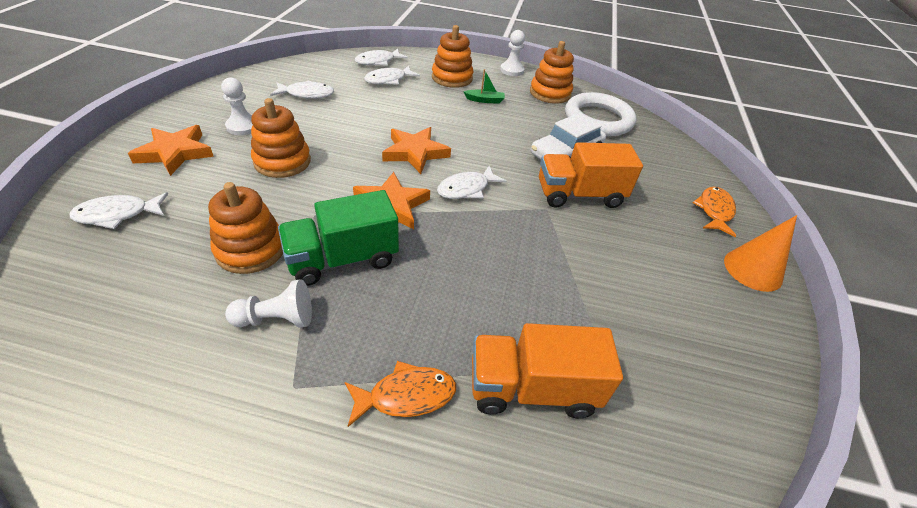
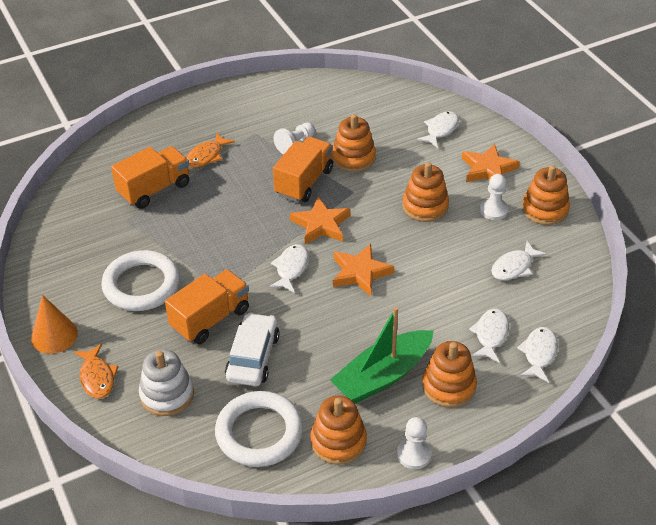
camera: 145 degrees right, 0 degrees up
green truck [278,190,399,286] -> orange truck [273,137,333,202]
green boat [463,69,505,104] -> green boat [330,307,434,404], size x2.41
none -> white ring [101,250,180,311]
none -> white stacking toy [139,349,194,416]
none -> orange stacking toy [522,165,570,225]

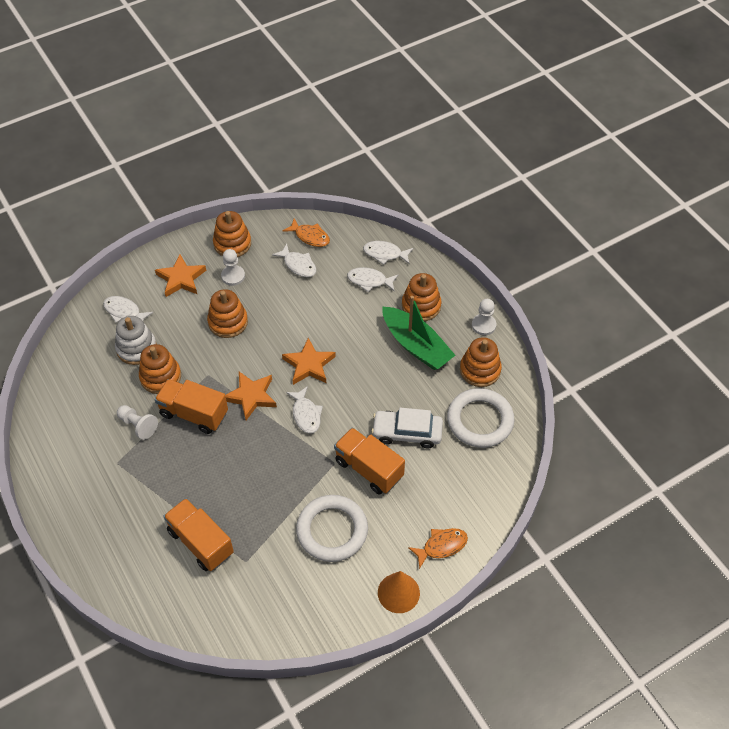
camera: 95 degrees left, 10 degrees up
white stacking toy [139,349,194,416] -> white stacking toy moved to [115,316,157,365]
orange fish [186,133,235,168] -> orange fish moved to [283,218,330,247]
white fish [269,244,309,293] -> white fish turned 120 degrees counterclockwise [286,386,323,434]

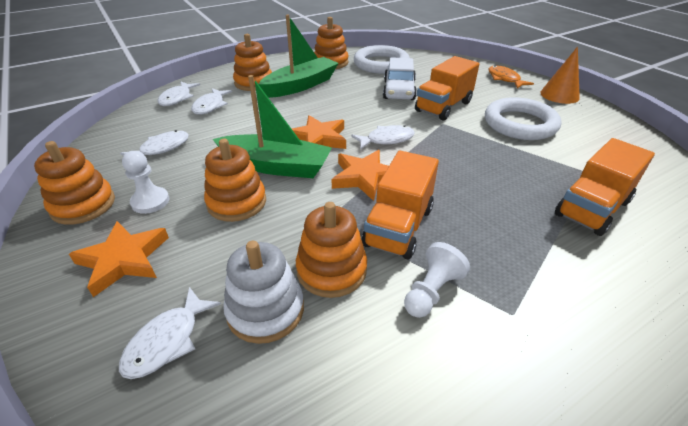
camera: 90 degrees left, 15 degrees down
orange fish [283,218,330,247] -> none
white pawn [472,299,496,335] -> none
none -> green boat [213,75,332,178]

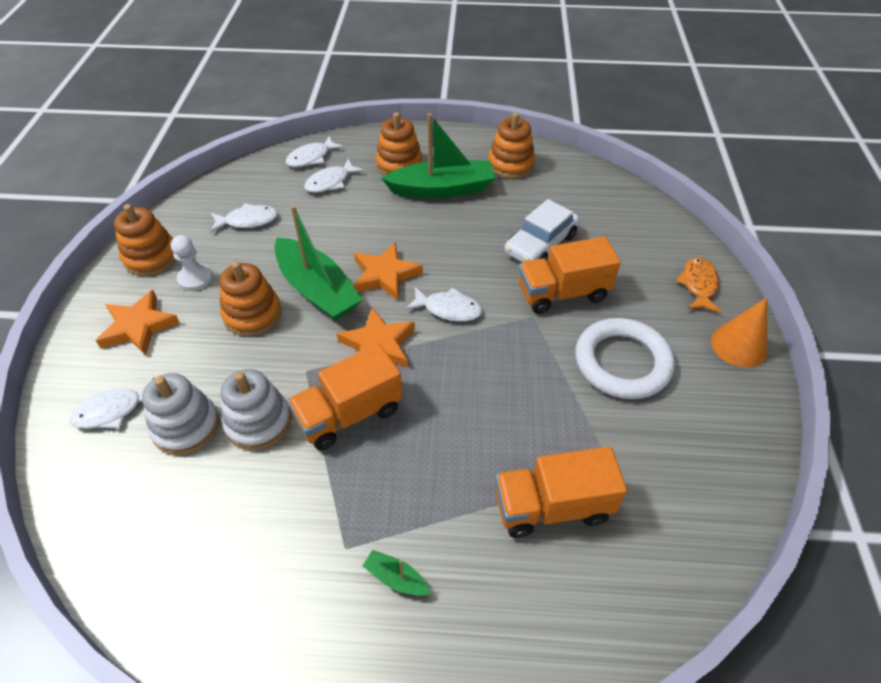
camera: 35 degrees right, 10 degrees up
orange stacking toy [296,202,367,298] -> white stacking toy [221,369,291,450]
white ring [354,45,410,74] -> none
white pawn [404,242,470,318] -> none
none -> green boat [363,550,431,596]

